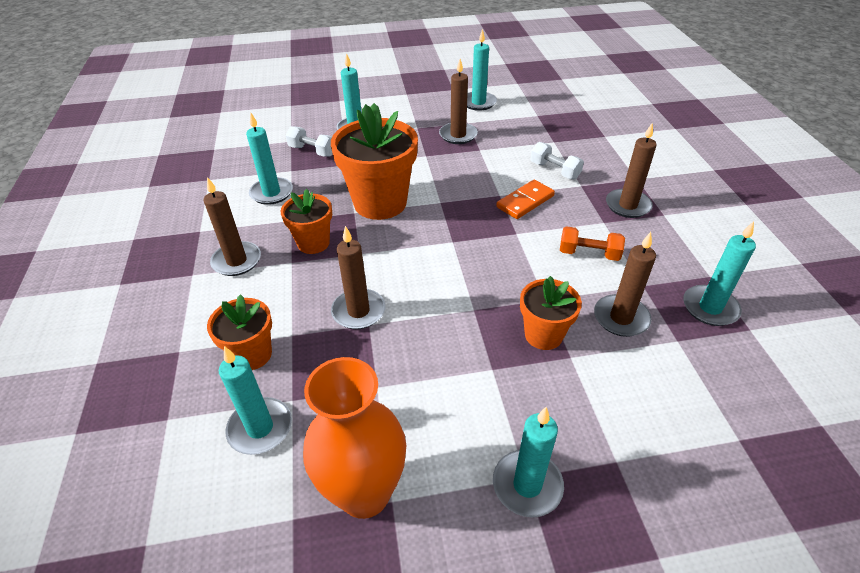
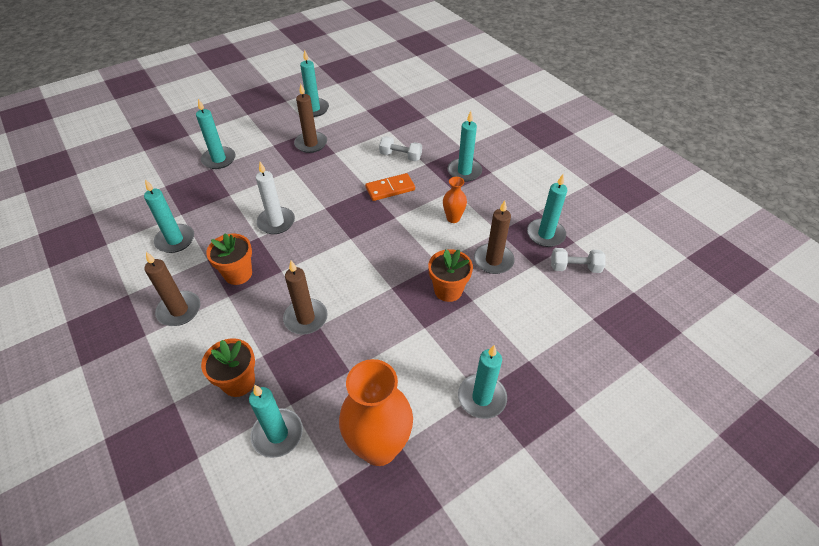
camera: 25 degrees left, 5 degrees up
white dumbbell [286,126,333,157] -> white dumbbell moved to [551,248,606,273]
orange flower pot [331,103,418,220] -> white candle [256,162,295,234]
orange domino [496,180,555,219] -> orange domino turned 45 degrees clockwise [365,173,415,201]
orange dumbbell [560,226,625,261] -> orange vase [443,177,467,223]
brown candle [606,123,657,218] -> turquoise candle [448,111,482,182]

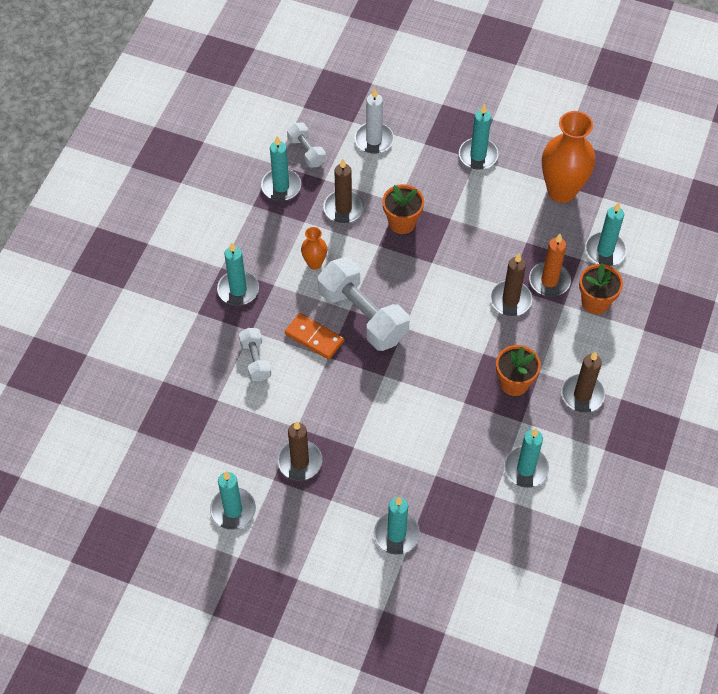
camera: 125 degrees left, 10 degrees up
white candle [256,162,295,234] -> white candle moved to [354,88,394,154]
none -> white dumbbell [318,257,410,351]
none -> orange candle [529,234,571,297]

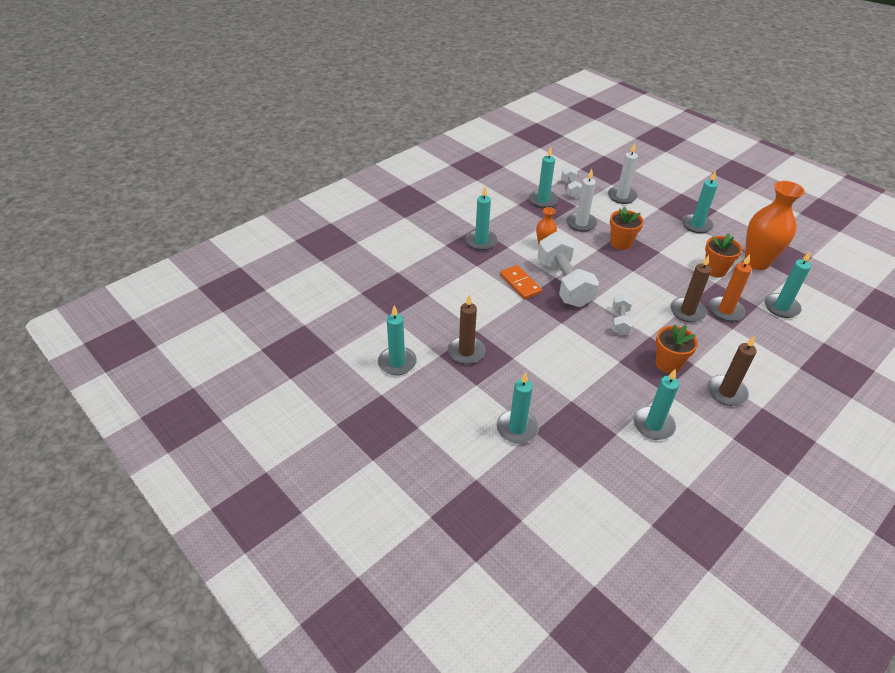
camera: 25 degrees right, 15 degrees down
white dumbbell [239,328,271,381] -> white dumbbell moved to [612,294,633,335]
brown candle [323,159,364,223] -> white candle [566,169,597,232]
orange flower pot [579,263,623,314] -> orange flower pot moved to [705,233,742,277]

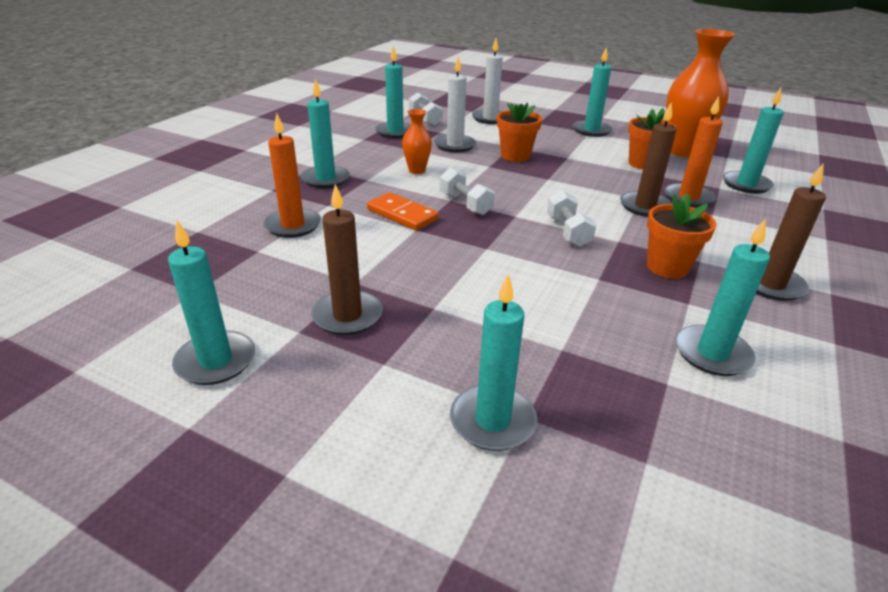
camera: 20 degrees left, 10 degrees down
white dumbbell [538,232,599,307] -> white dumbbell [440,168,495,215], size x0.51
none -> orange candle [264,113,321,238]

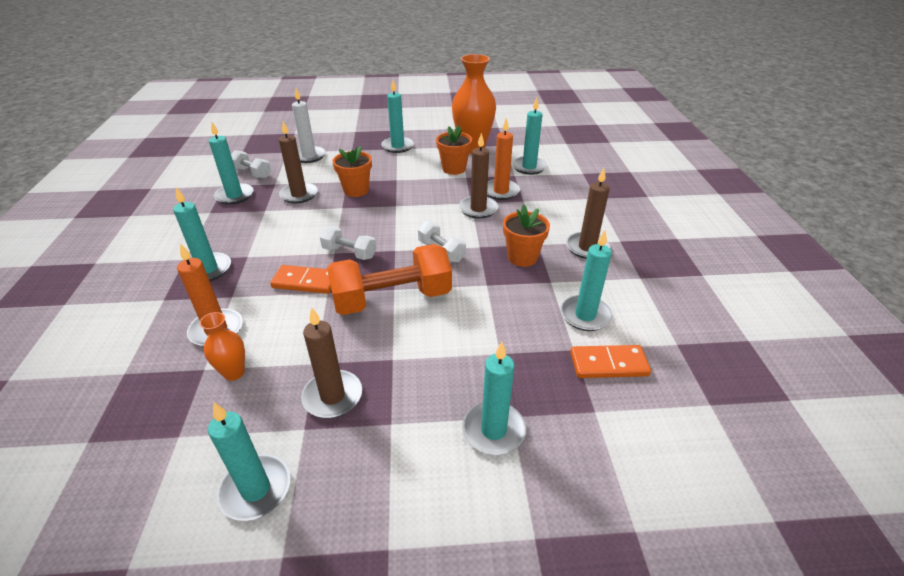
camera: 30 degrees left, 5 degrees up
orange vase [402,109,432,174] -> orange vase moved to [199,312,245,381]
white candle [434,56,476,153] -> brown candle [279,121,318,204]
none -> orange dumbbell [327,244,452,315]
none -> orange domino [570,345,651,378]

